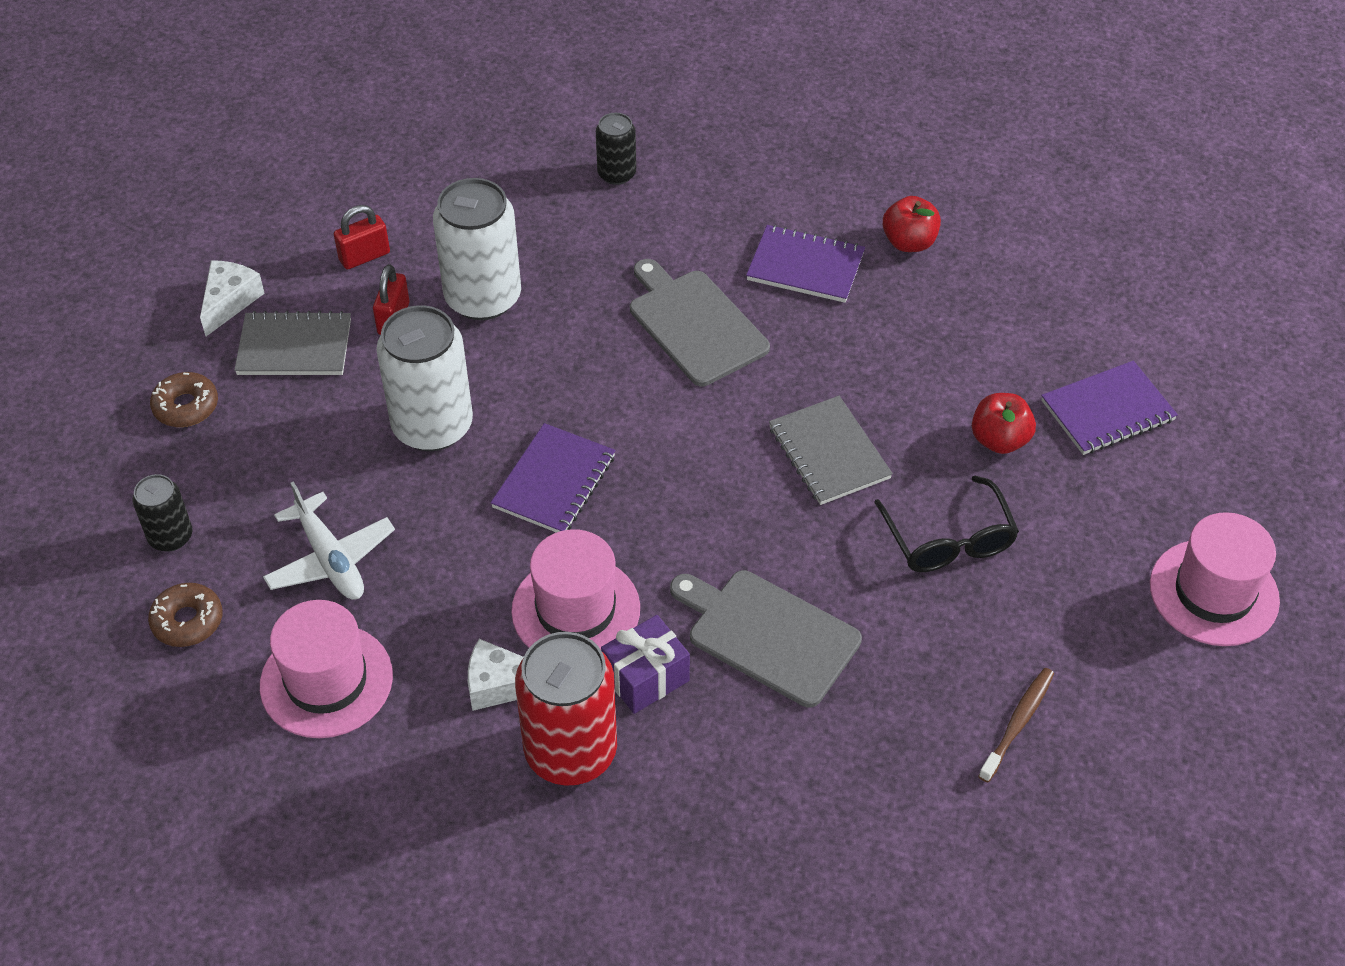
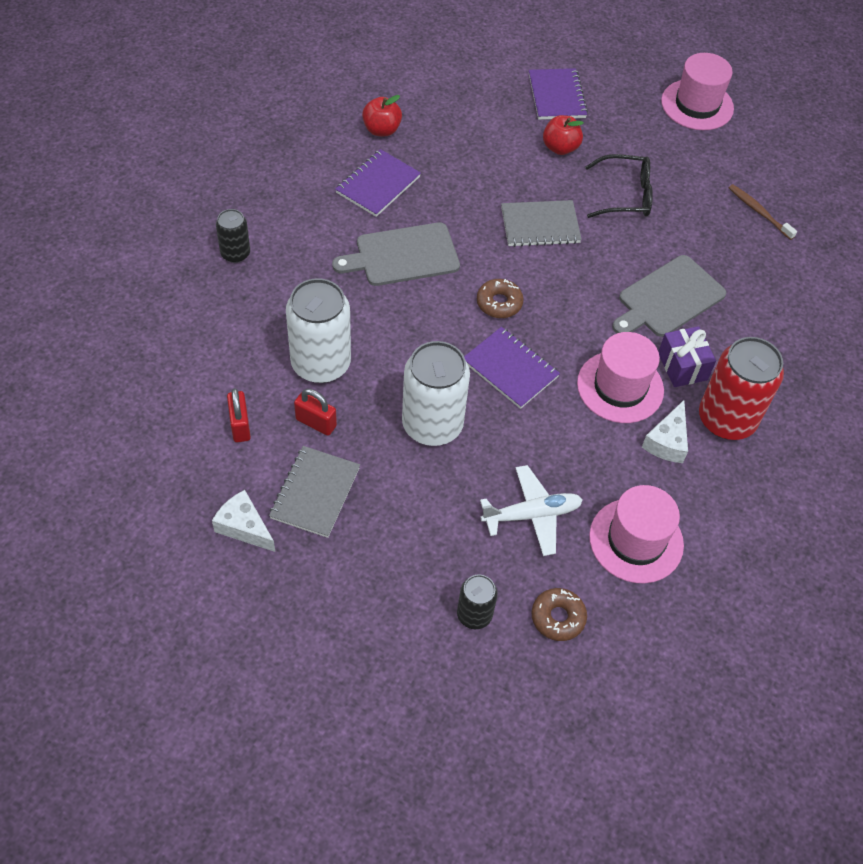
camera: 75 degrees left, 5 degrees up
brown donut [150,372,218,427] -> brown donut moved to [477,279,524,318]

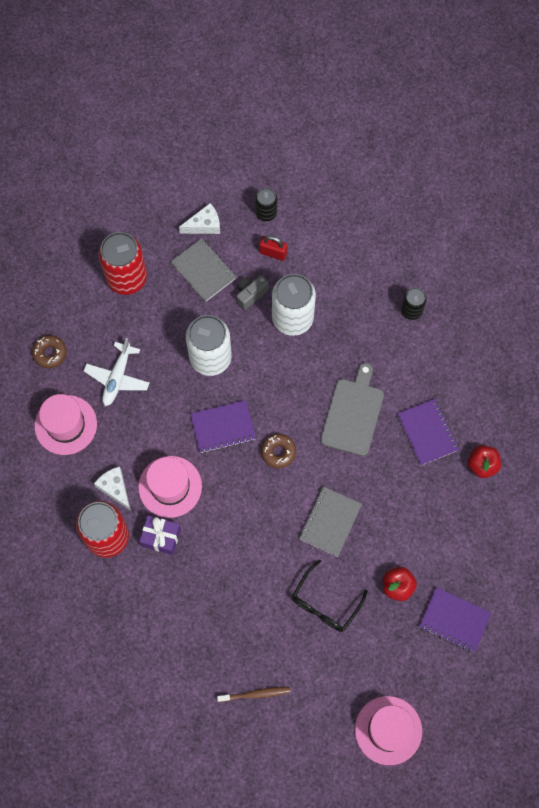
camera: 125 degrees right, 15 degrees up
red padlock [294,389,337,436] -> grey camera [236,275,269,310]
black can [457,575,498,629] -> black can moved to [255,188,277,221]
grey cutting board [612,255,726,337] -> none
none -> red can [98,232,147,295]

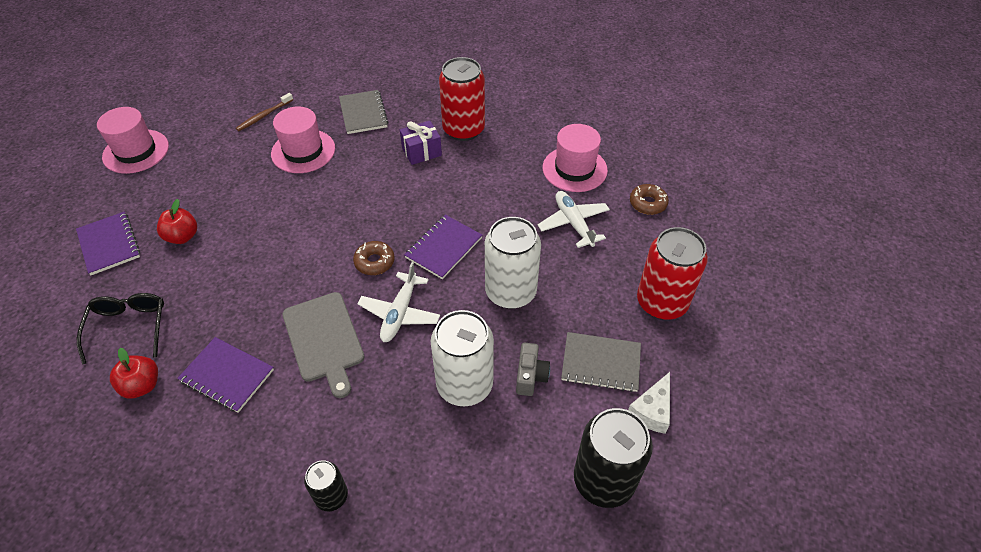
camera: 140 degrees right, 20 degrees down
white cheese [94,466,131,511] -> none
pink hat [138,456,202,518] -> pink hat moved to [271,107,335,173]
black can [255,188,277,221] -> black can [574,408,653,508], size x1.88
red padlock [259,235,288,261] -> none
black glasses [292,560,368,632] -> black glasses moved to [77,293,164,365]
grey notebook [299,486,362,557] -> grey notebook moved to [339,90,388,134]
purple notebook [419,587,492,653] -> purple notebook turned 75 degrees clockwise [76,212,140,275]
none -> white plane [358,262,440,342]

